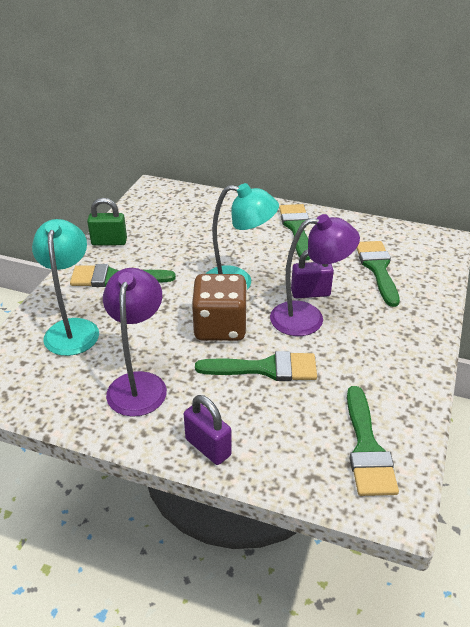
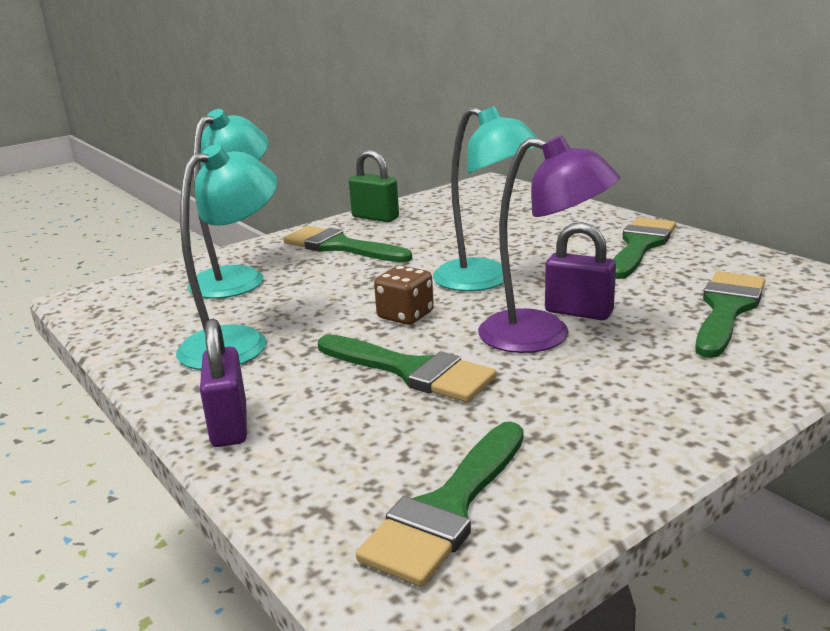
camera: 35 degrees right, 15 degrees down
purple lamp [103,268,167,417] -> turquoise lamp [176,144,278,370]
brown dice [192,274,247,341] -> brown dice [374,265,434,325], size x0.57

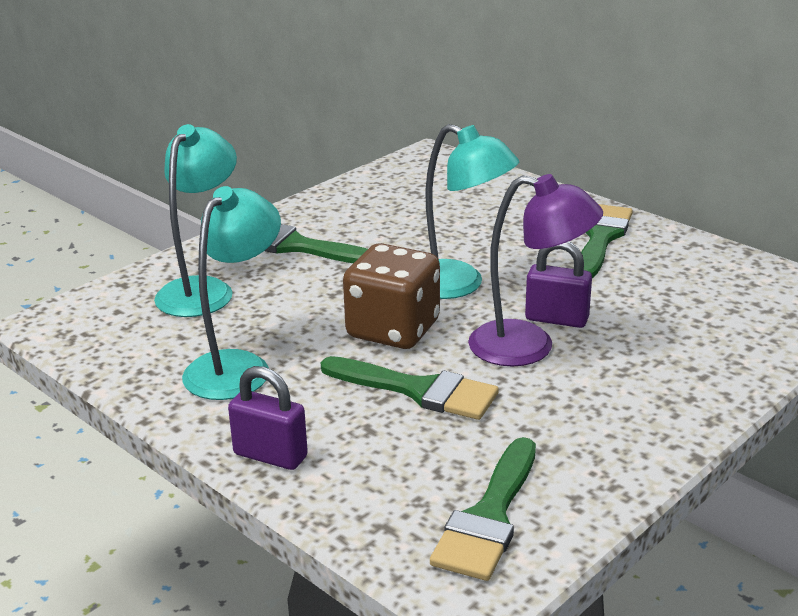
camera: 10 degrees left, 5 degrees up
purple padlock [200,319,247,447] -> purple padlock turned 45 degrees counterclockwise [228,366,308,470]
green padlock [349,149,399,222] -> none
brown dice [374,265,434,325] -> brown dice [343,243,440,349], size x1.76
green brush [695,271,766,358] -> none

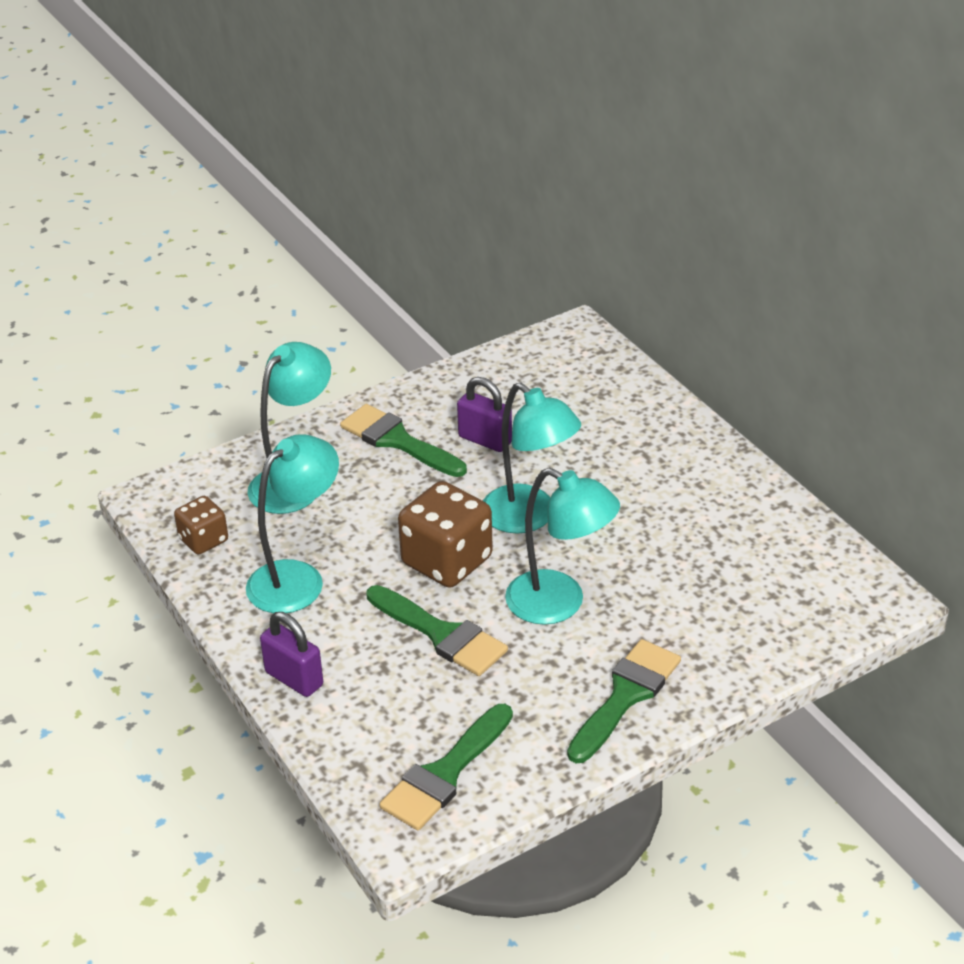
camera: 15 degrees right, 10 degrees up
purple lamp [468,174,603,367] -> turquoise lamp [505,468,620,625]
purple padlock [525,241,592,328] -> purple padlock moved to [457,377,512,452]
green brush [581,204,633,278] -> green brush moved to [567,639,681,763]
none -> brown dice [174,496,228,555]

